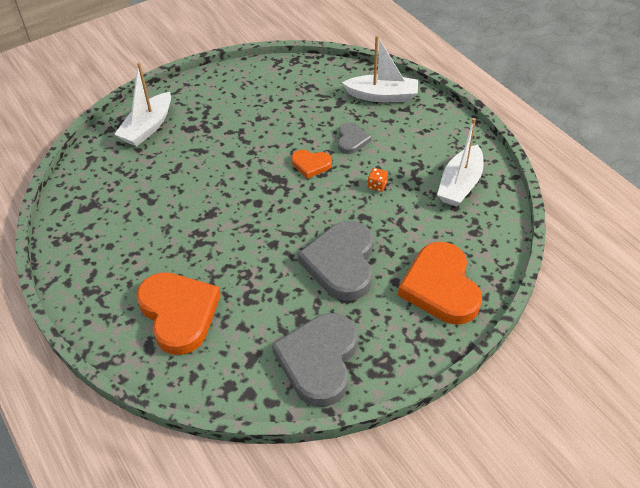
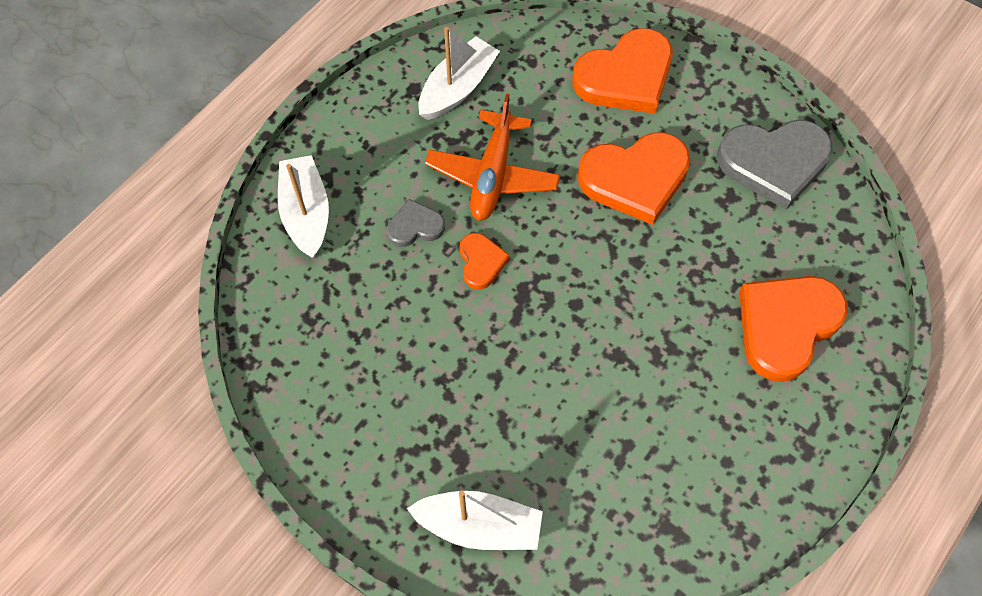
camera: 110 degrees left, 15 degrees up
grey heart [298,221,373,301] -> orange heart [578,132,691,225]
orange dice [367,168,388,192] -> orange plane [425,94,560,221]
white boat [437,118,484,207] -> white boat turned 60 degrees counterclockwise [418,27,500,120]

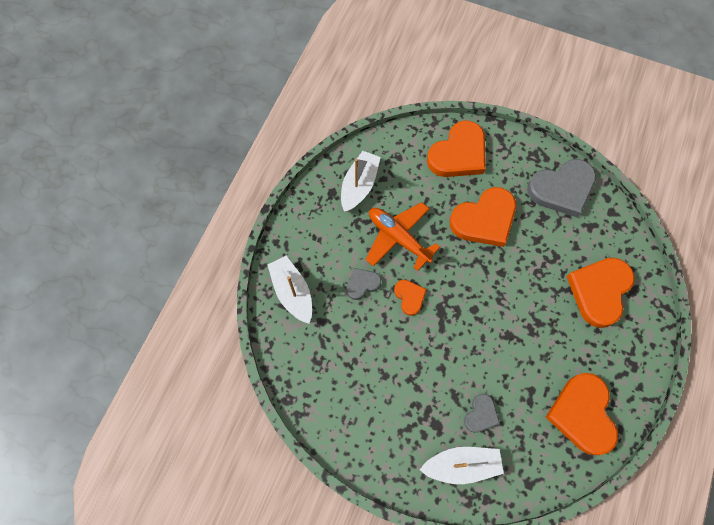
camera: 15 degrees left, 5 degrees up
orange plane [425,94,560,221] -> orange plane turned 135 degrees clockwise [365,202,440,271]
none -> grey heart [464,394,500,433]
none -> orange heart [545,373,618,455]

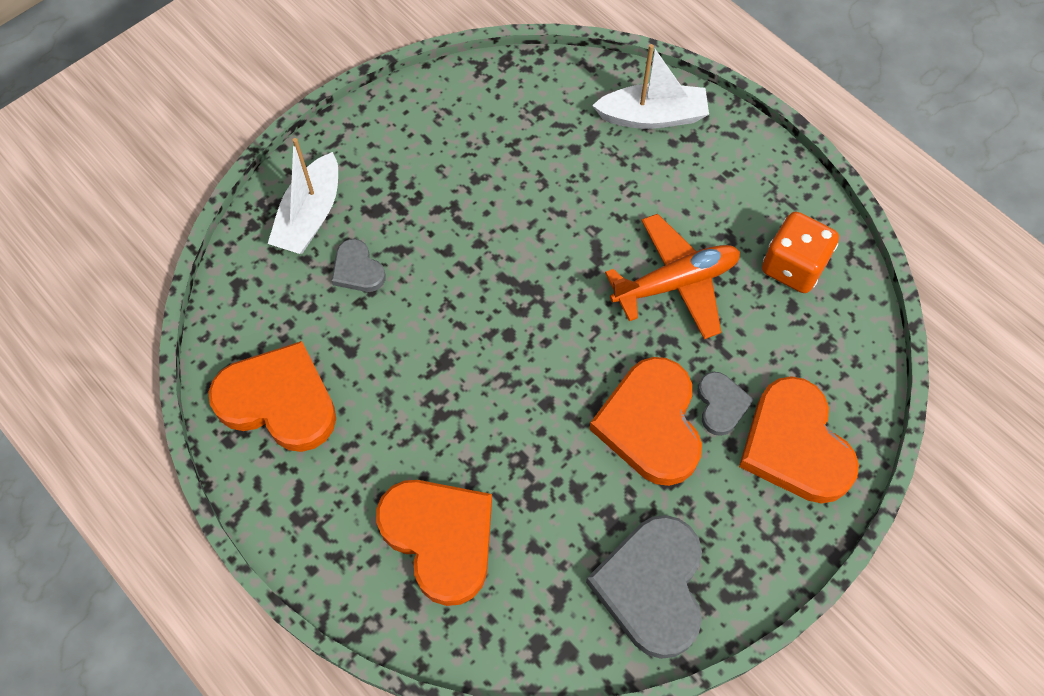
camera: 115 degrees right, 5 degrees down
white boat [341,151,381,212] -> orange dice [762,212,839,293]
grey heart [347,268,381,300] -> grey heart moved to [698,372,754,436]
orange heart [394,280,427,316] -> none

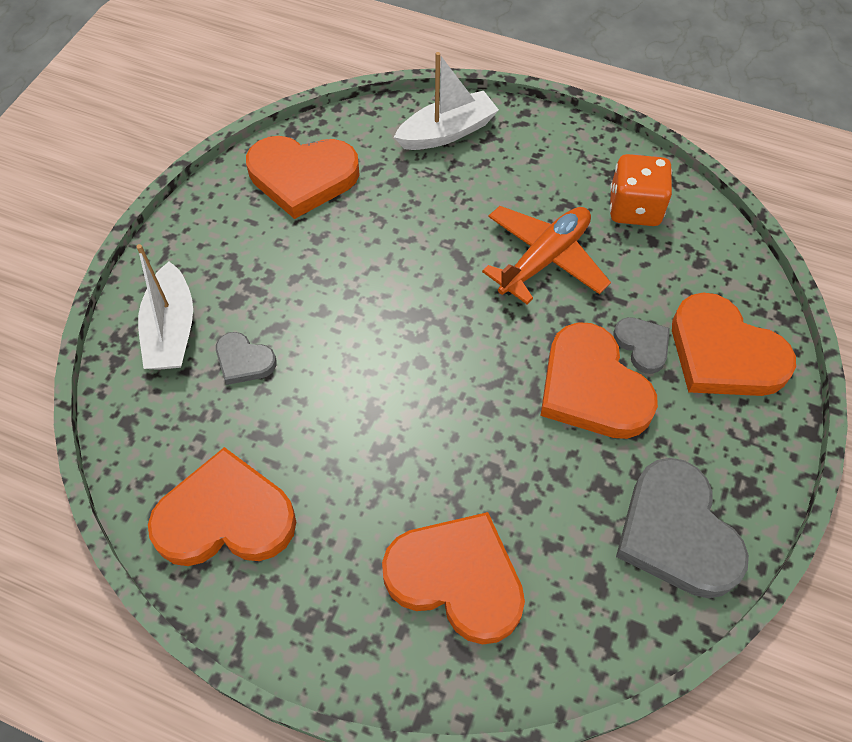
camera: 25 degrees left, 5 degrees down
none -> orange heart [246,136,360,219]

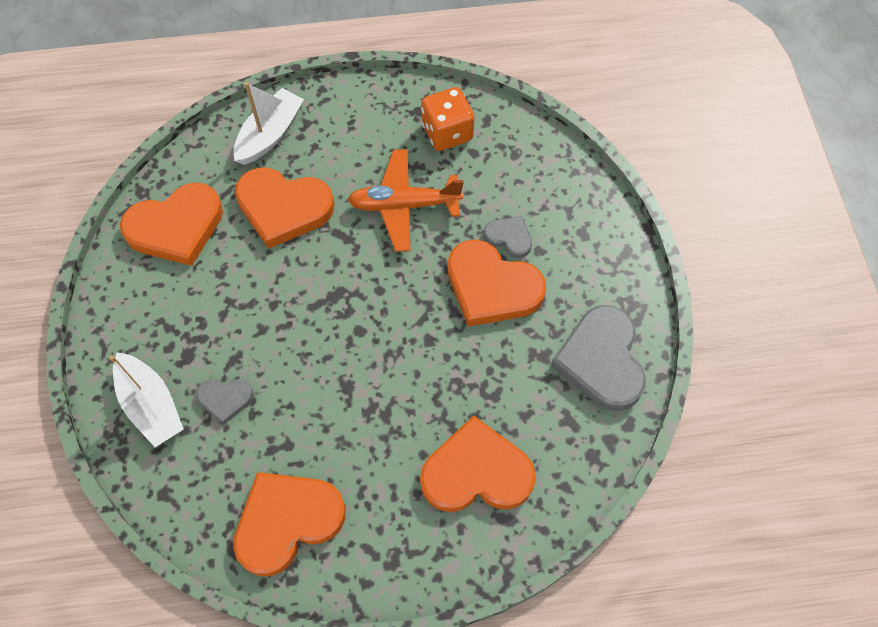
camera: 30 degrees left, 5 degrees up
orange plane [482,206,611,304] -> orange plane turned 105 degrees counterclockwise [348,149,464,252]
grey heart [616,458,749,598] -> grey heart turned 45 degrees clockwise [551,305,646,411]
orange heart [672,292,796,396] -> orange heart moved to [235,168,334,249]

